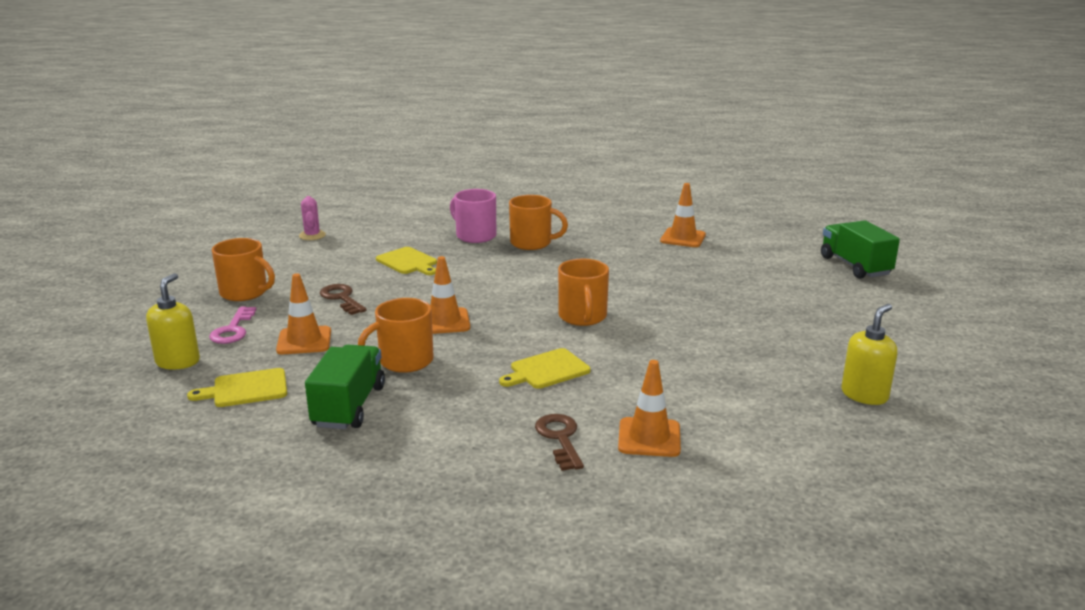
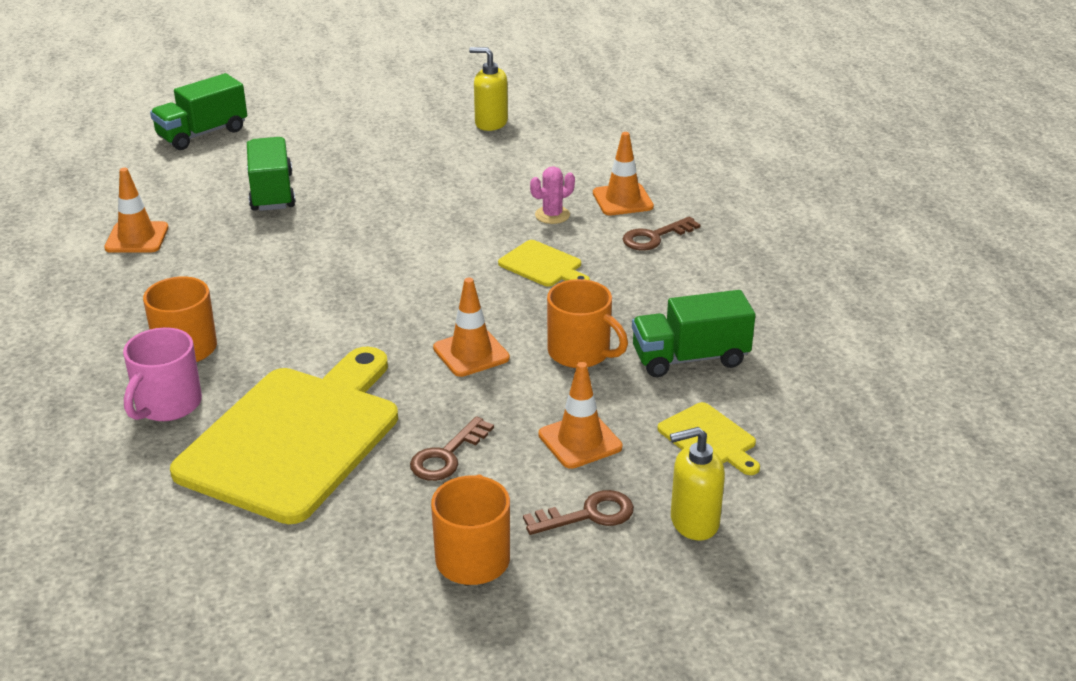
camera: 110 degrees left, 10 degrees up
pink key [209,306,256,344] -> brown key [523,490,634,535]
pink cactus [299,196,326,240] -> pink cactus moved to [530,166,575,224]
yellow cutting board [376,247,437,275] -> yellow cutting board [170,347,398,524], size x2.35
orange mug [558,259,609,326] -> none
none -> green truck [247,137,295,211]

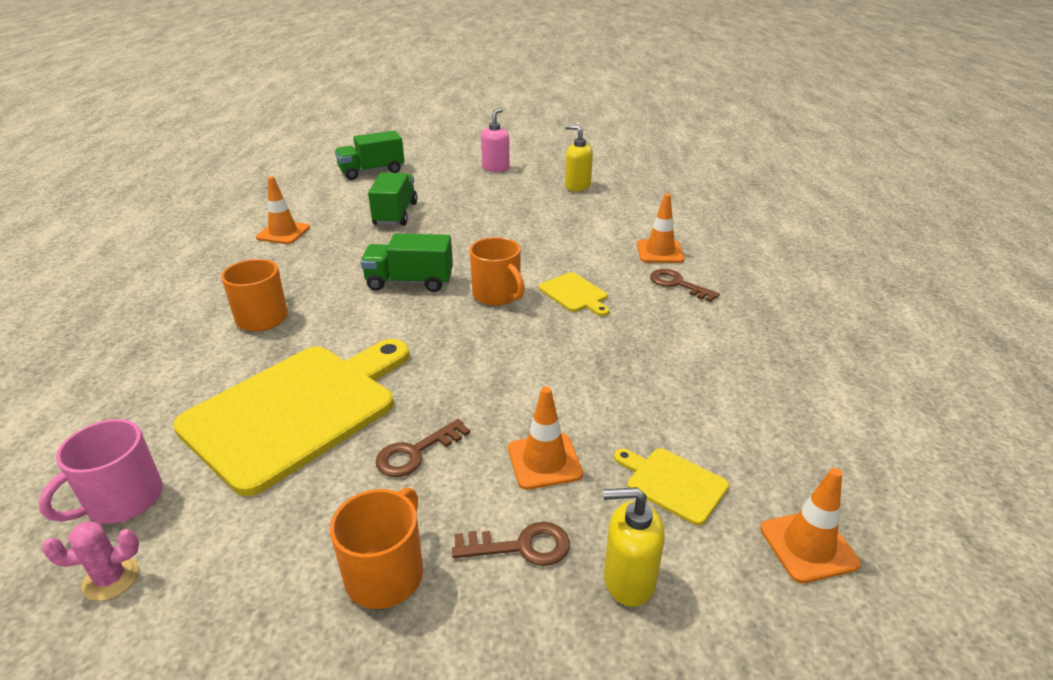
camera: 15 degrees right, 0 degrees up
pink mug [123,327,202,421] -> pink mug moved to [38,419,163,524]
orange traffic cone [433,278,510,377] -> orange traffic cone moved to [760,468,861,583]
pink cactus [530,166,575,224] -> pink cactus moved to [42,521,139,601]
orange mug [547,279,628,368] -> orange mug moved to [469,237,525,306]
brown key [623,216,701,251] -> brown key turned 60 degrees clockwise [650,269,720,302]
green truck [632,290,755,377] -> green truck moved to [360,233,453,292]
yellow cutting board [657,402,760,475] -> yellow cutting board turned 150 degrees clockwise [614,448,729,526]
none -> pink soap dispenser [481,108,510,172]

